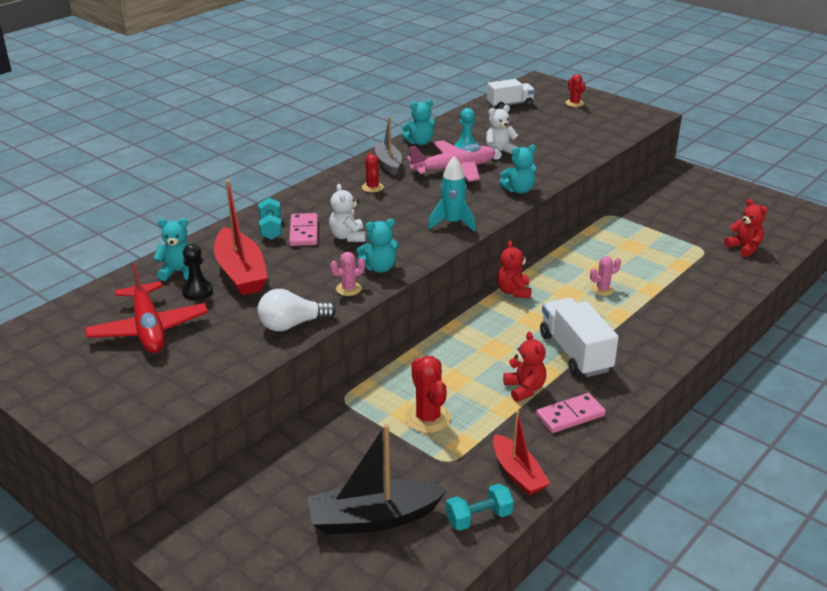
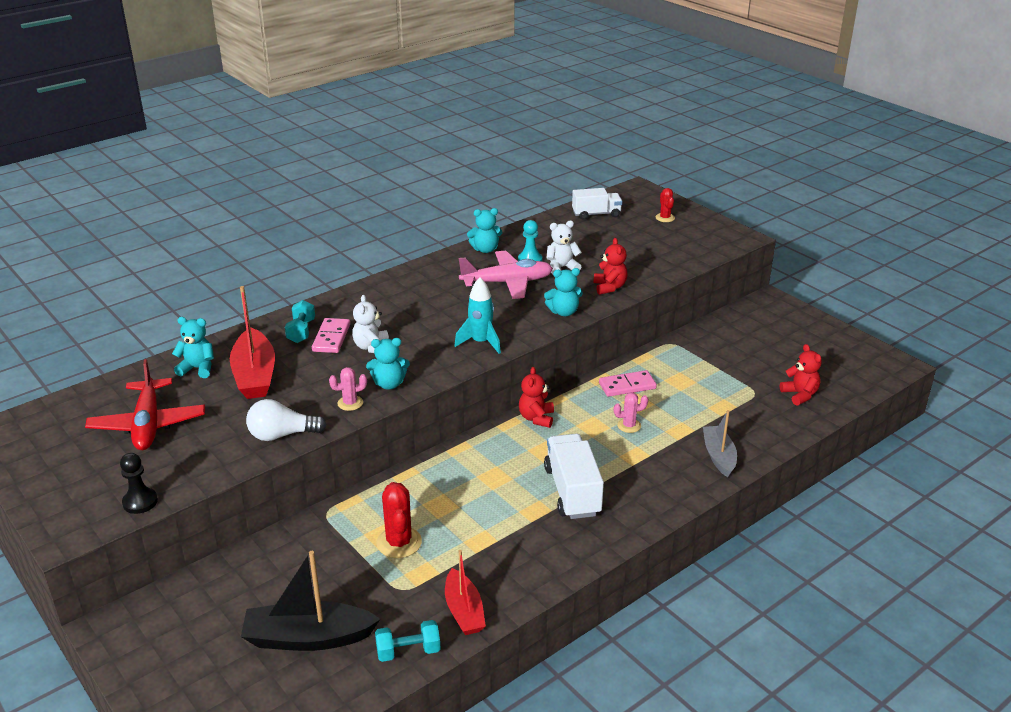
camera: 10 degrees right, 0 degrees up
black pawn [182,244,213,300] -> black pawn moved to [120,453,158,514]
red cactus [362,153,383,192] -> none
grey boat [374,117,402,175] -> grey boat moved to [703,410,737,477]
red teddy bear [503,332,546,402] -> red teddy bear moved to [594,238,628,295]
pink domino [536,393,606,433] -> pink domino moved to [599,370,657,397]

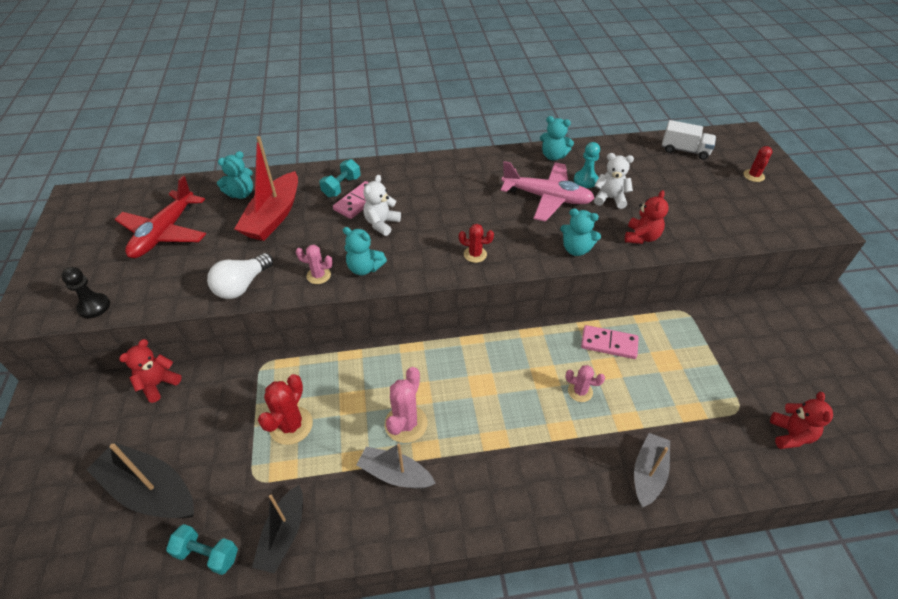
camera: 30 degrees right, 15 degrees up
turquoise teddy bear [172,317,214,378] -> turquoise teddy bear turned 105 degrees clockwise [217,151,253,199]
white light bulb [246,399,326,441] -> white light bulb turned 75 degrees counterclockwise [207,253,273,299]
red boat [445,550,486,635] -> black boat [252,485,303,574]
turquoise rocket [454,277,501,354] -> red cactus [459,224,494,263]
red teddy bear [519,367,554,428] -> red teddy bear moved to [119,339,181,403]
white truck [544,434,604,519] -> none
none -> grey boat [357,443,436,489]
none -> pink cactus [385,367,428,443]

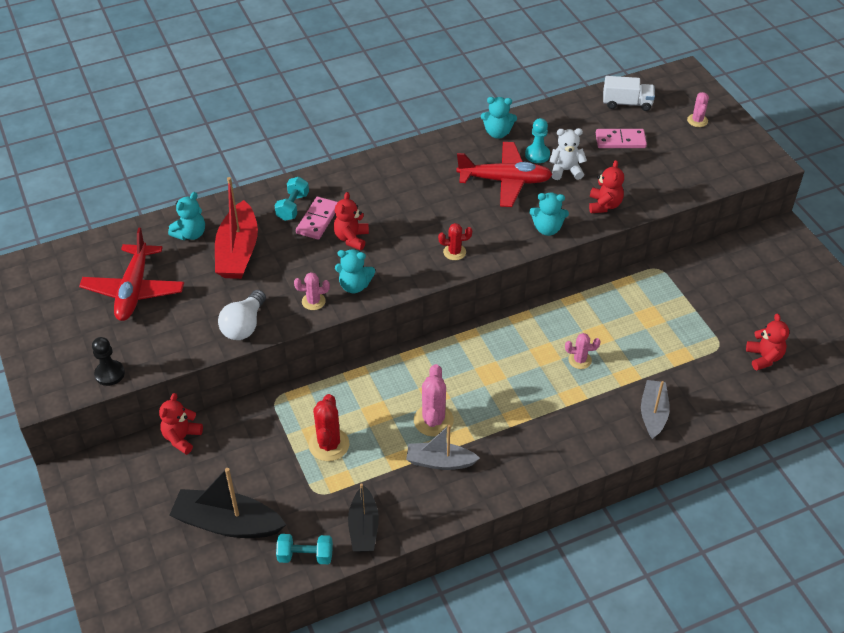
camera: 15 degrees left, 0 degrees up
white teddy bear [363,175,401,236] -> red teddy bear [333,192,369,250]
pink plane [501,161,595,222] -> red plane [456,142,553,207]
pink domino [581,325,639,359] -> pink domino moved to [596,129,647,148]
red cactus [743,146,773,182] -> pink cactus [687,92,709,127]

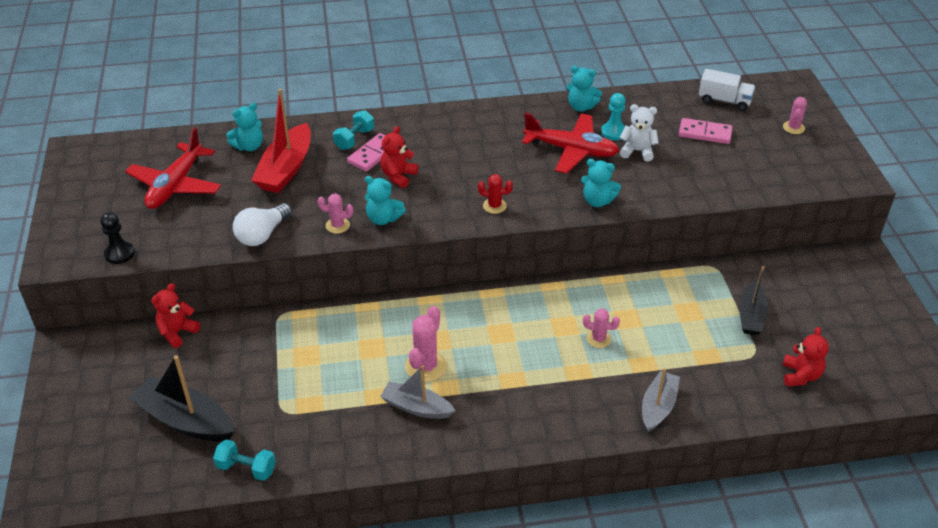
camera: 15 degrees right, 5 degrees down
red cactus [309,394,349,461] -> none
black boat [348,483,379,552] -> black boat moved to [739,266,768,335]
red teddy bear [589,160,624,213] -> none

